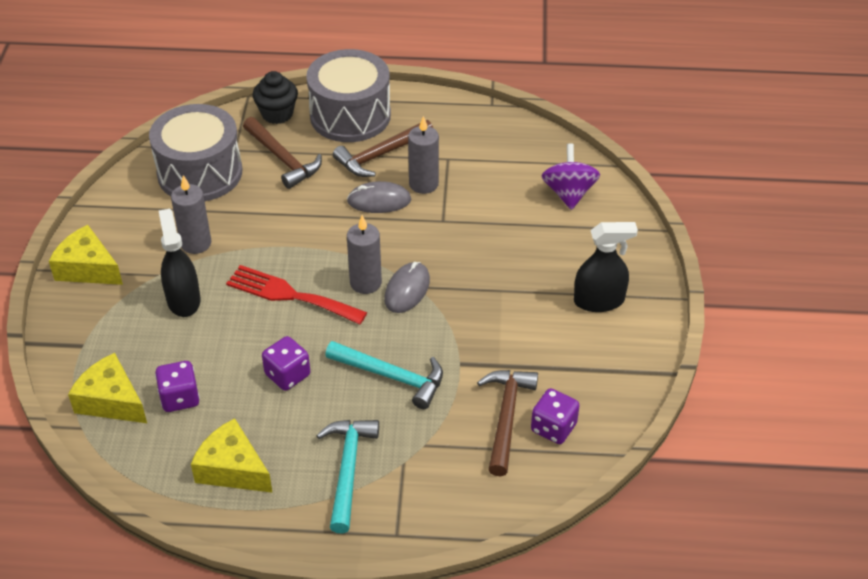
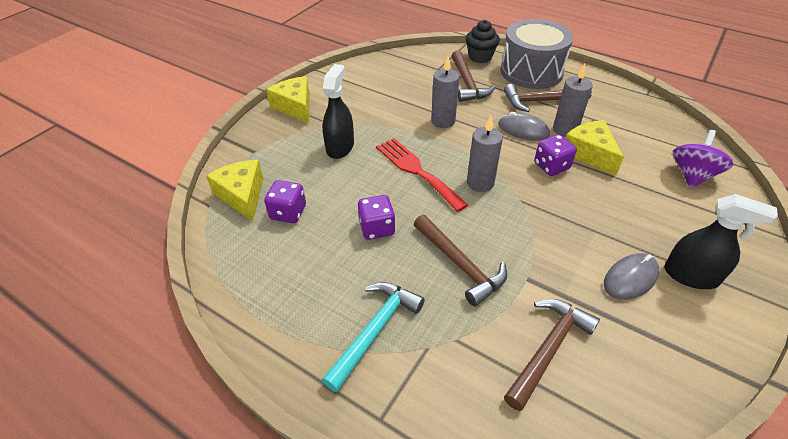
camera: 30 degrees right, 0 degrees up
grey drum [149,104,242,201] -> none
grey candle [171,175,211,254] -> grey candle moved to [431,57,460,128]
yellow cheese [191,418,273,493] -> yellow cheese moved to [566,120,624,176]
turquoise hammer [325,341,443,409] -> brown hammer [414,215,507,306]
grey mouse [384,262,430,313] -> grey mouse moved to [604,253,659,300]
purple dice [531,388,580,444] -> purple dice moved to [534,134,577,176]

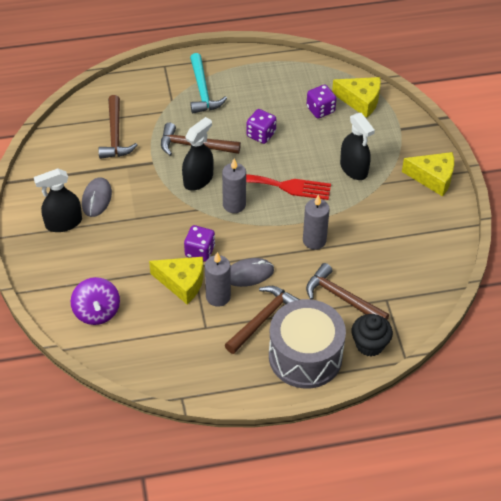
camera: 135 degrees right, 5 degrees up
none -> black spray bottle [182,117,214,191]

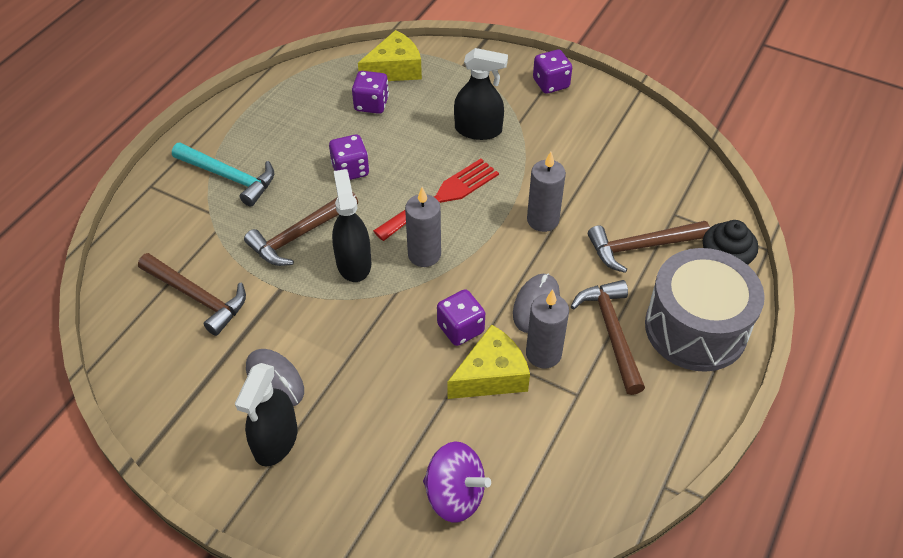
camera: 50 degrees left, 0 degrees up
yellow cheese [402,152,454,197] -> purple dice [533,50,572,94]

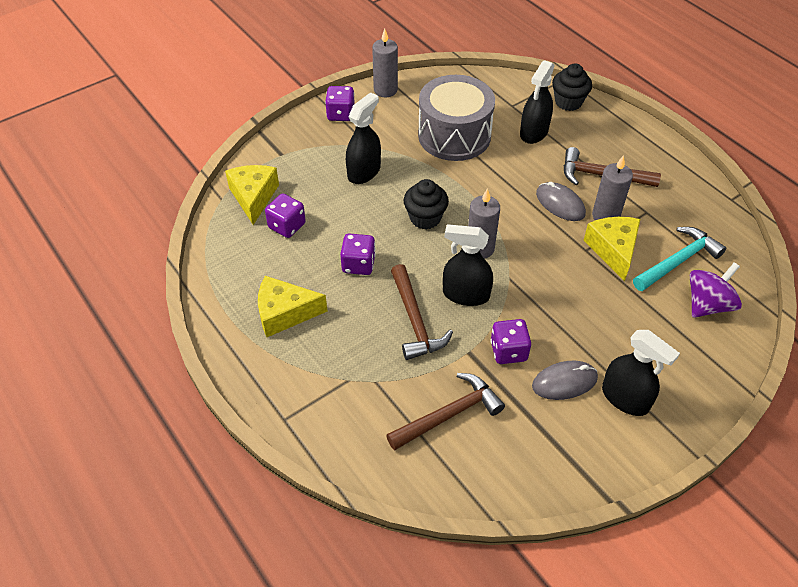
camera: 65 degrees left, 0 degrees up
turquoise hammer [172,143,274,207] -> turquoise hammer moved to [633,227,726,291]
red fork [373,159,499,241] -> black cupcake [404,179,449,230]
purple dice [437,289,485,346] -> purple dice moved to [490,319,531,364]
grey candle [527,152,566,232] -> grey candle moved to [372,29,398,98]
brown hammer [588,221,710,273] -> black spray bottle [520,60,555,144]
grey drum [645,248,765,372] -> grey drum moved to [418,75,495,161]
none -> yellow cheese [258,276,327,337]

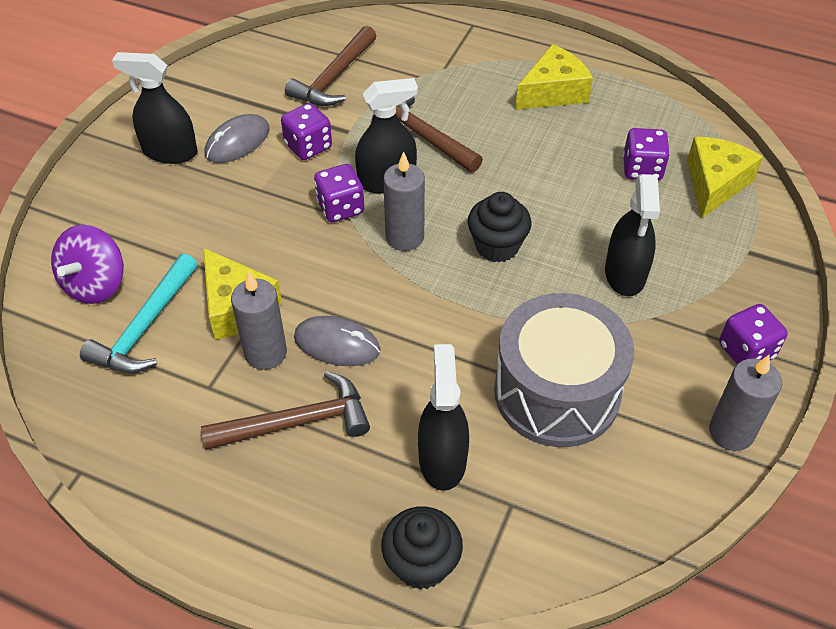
camera: 150 degrees right, 0 degrees up
yellow cheese [225,165,279,225] -> yellow cheese turned 120 degrees counterclockwise [687,137,763,219]
purple dice [340,234,376,275] -> purple dice moved to [314,164,365,222]

